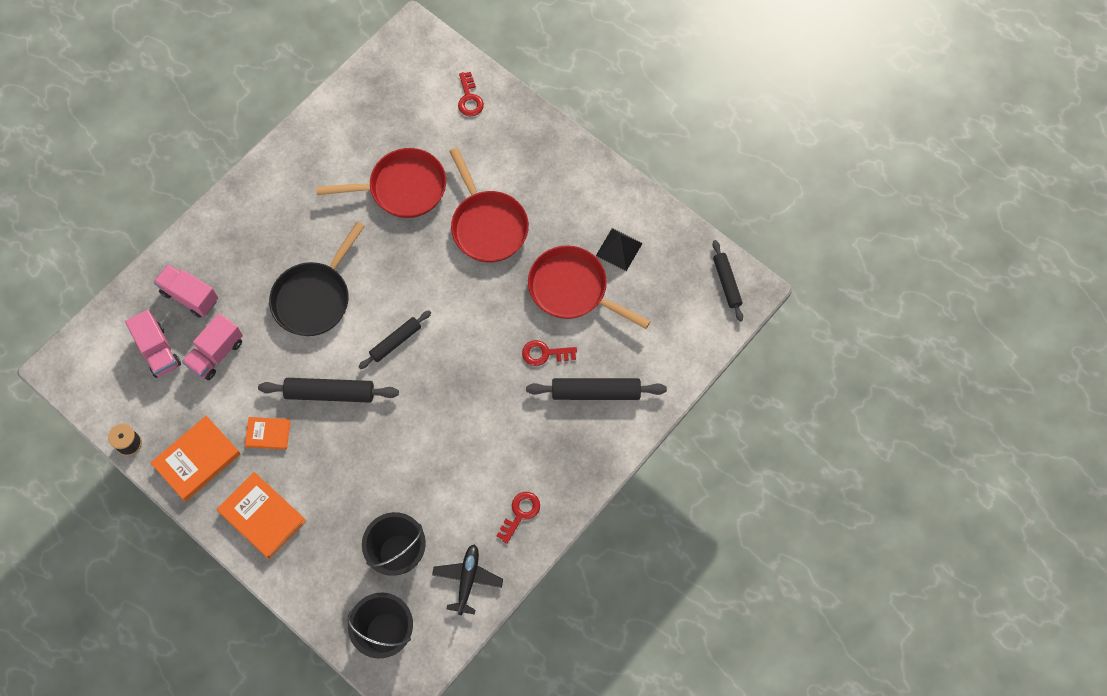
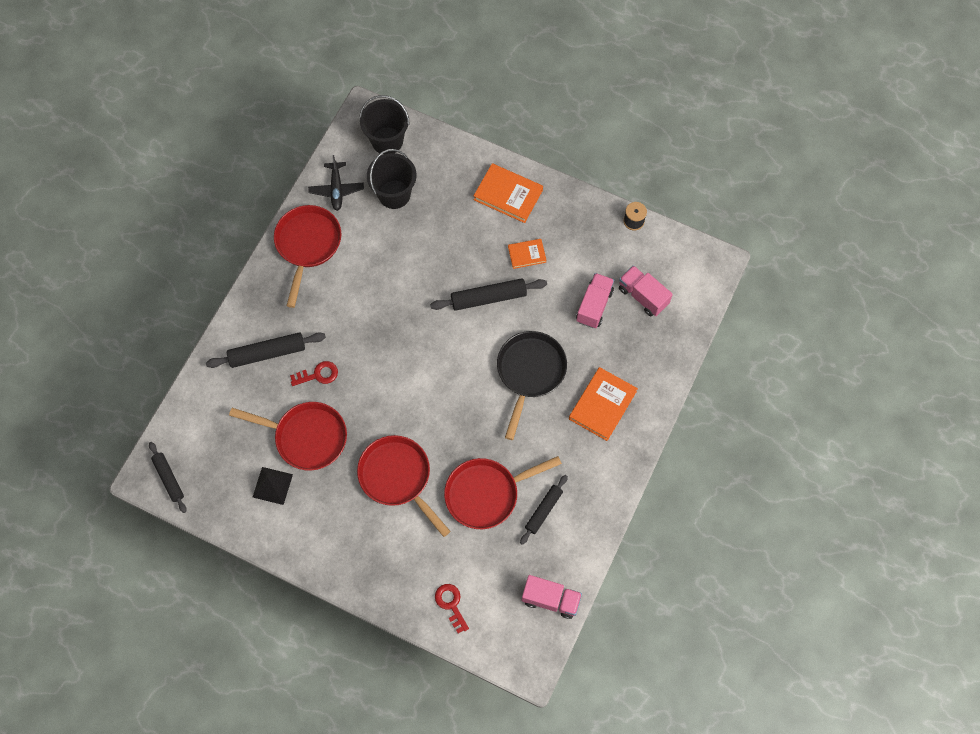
camera: 165 degrees right, 0 degrees up
orange book [151,416,241,501] -> orange book moved to [569,367,638,441]
pink truck [154,264,218,318] -> pink truck moved to [522,575,582,619]
black rolling pin [359,310,431,369] -> black rolling pin moved to [520,475,568,545]
red key [496,492,540,544] -> red pan [274,205,341,308]

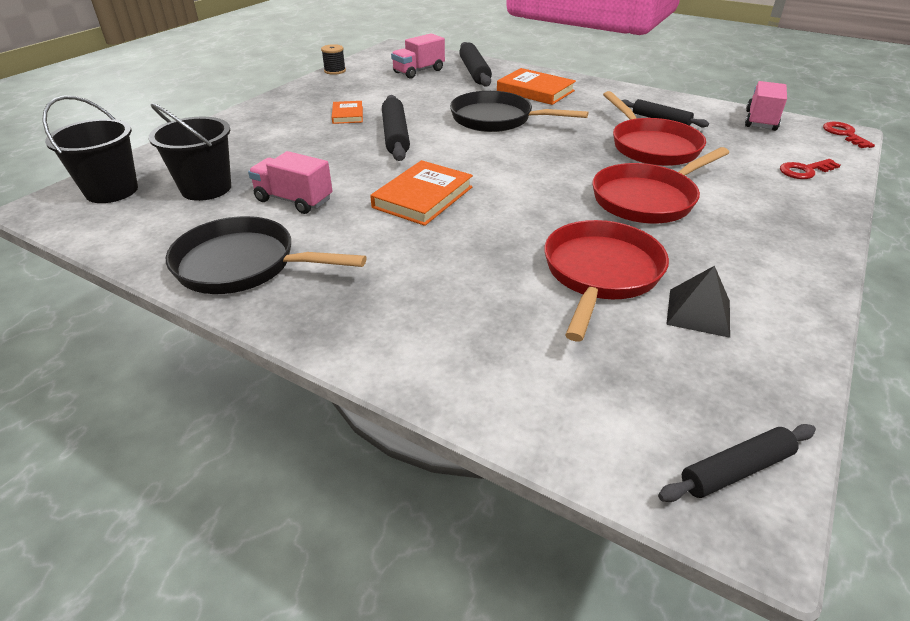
camera: 85 degrees left, 30 degrees down
black rolling pin [206,332,326,368] -> black rolling pin moved to [459,42,492,87]
red pan [274,205,341,308] -> black pan [166,216,366,294]
red key [290,361,338,386] -> red key moved to [823,122,875,148]
black plane [308,155,364,211] -> none
orange book [474,163,543,223] -> orange book moved to [370,160,473,226]
pink truck [576,273,614,328] -> pink truck moved to [248,151,332,214]

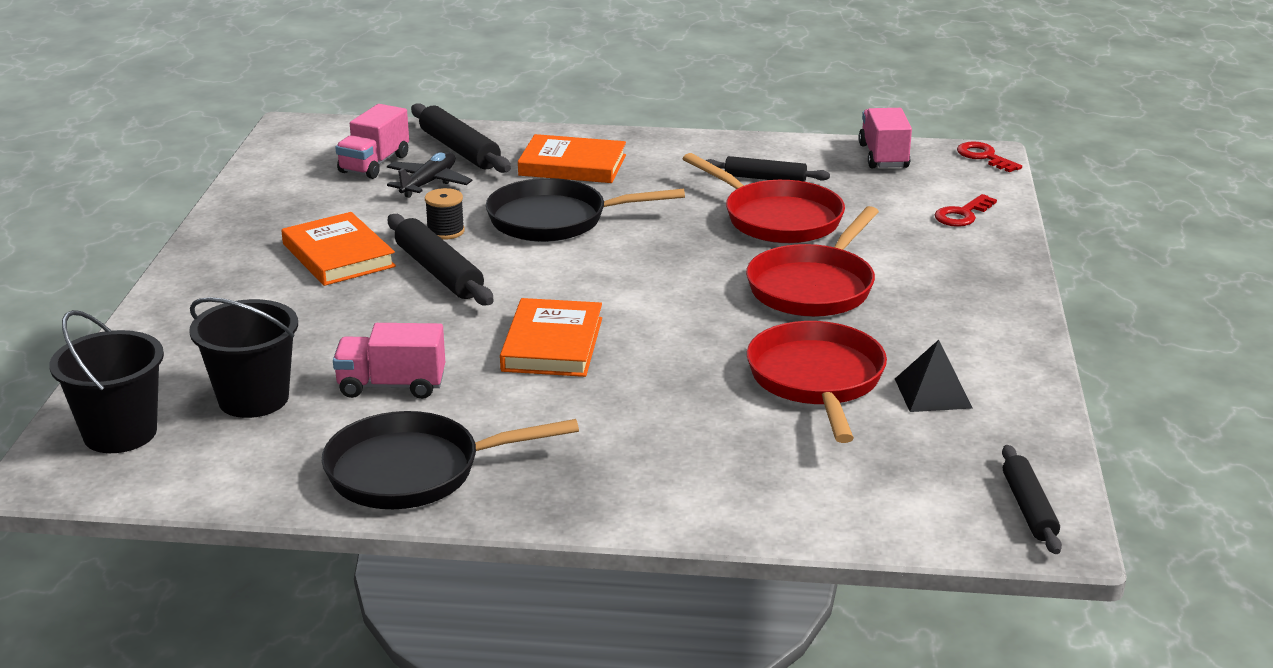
camera: 25 degrees left, 10 degrees down
black spool [321,44,346,75] -> black spool moved to [425,188,465,240]
orange book [332,101,363,124] -> orange book [281,212,396,286], size x1.71
black rolling pin [658,424,816,502] -> black rolling pin turned 45 degrees counterclockwise [1002,445,1062,554]
none -> black plane [387,152,473,198]

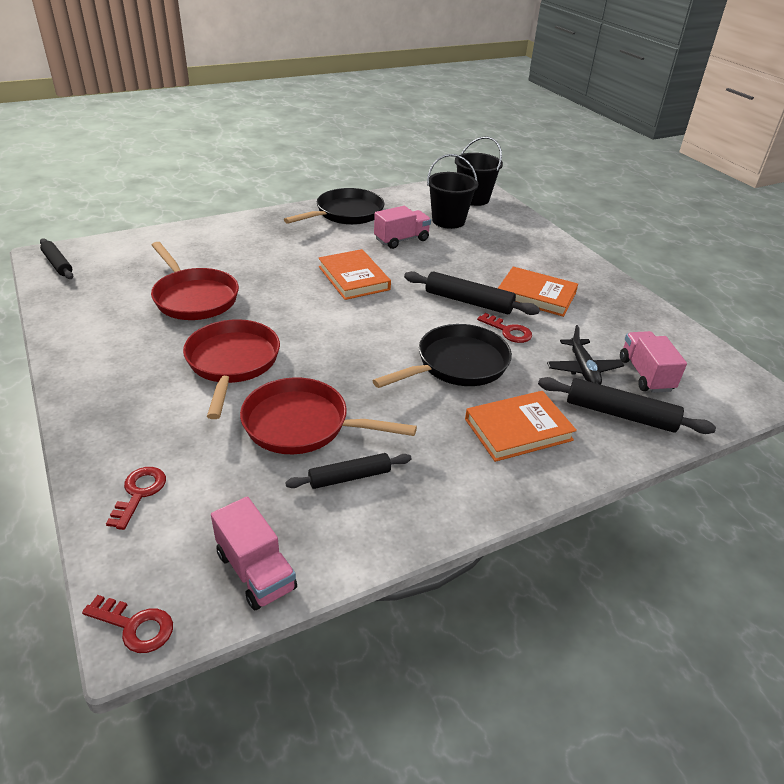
camera: 145 degrees right, 10 degrees up
black spool [425,188,465,240] -> red key [477,313,532,343]
black pyramid [895,340,973,412] -> none

